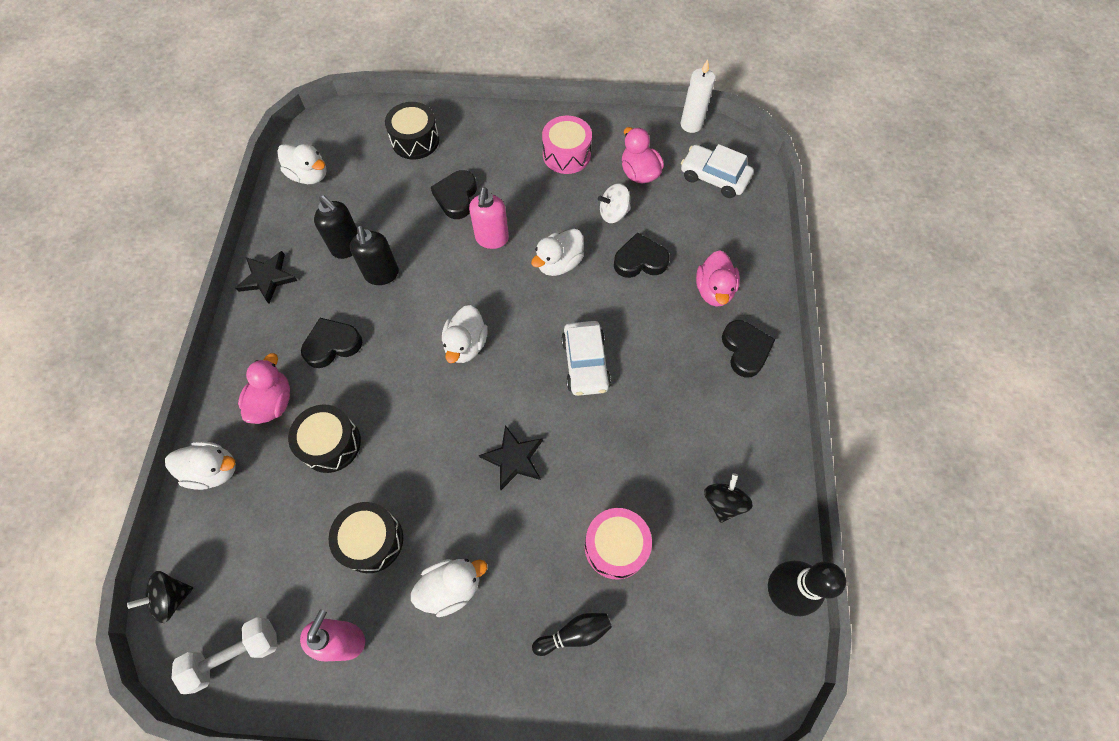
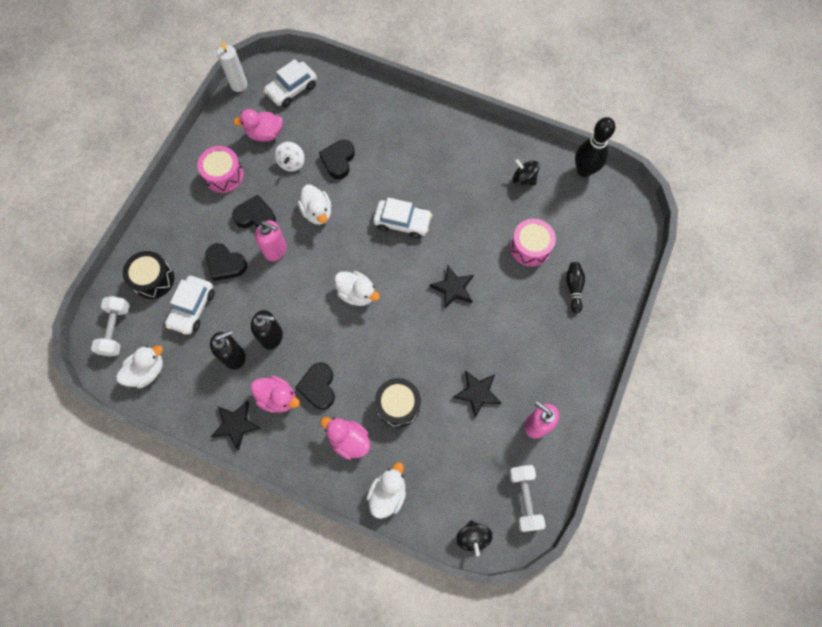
camera: 70 degrees left, 5 degrees up
black drum [329,502,403,573] -> black star [453,370,502,418]
white duck [411,559,487,617] -> none
pink duck [696,250,740,307] -> pink duck moved to [251,376,300,413]
black heart [722,320,776,378] -> black heart moved to [232,195,276,228]
none -> white dumbbell [91,296,130,356]
none -> white car [165,276,215,334]

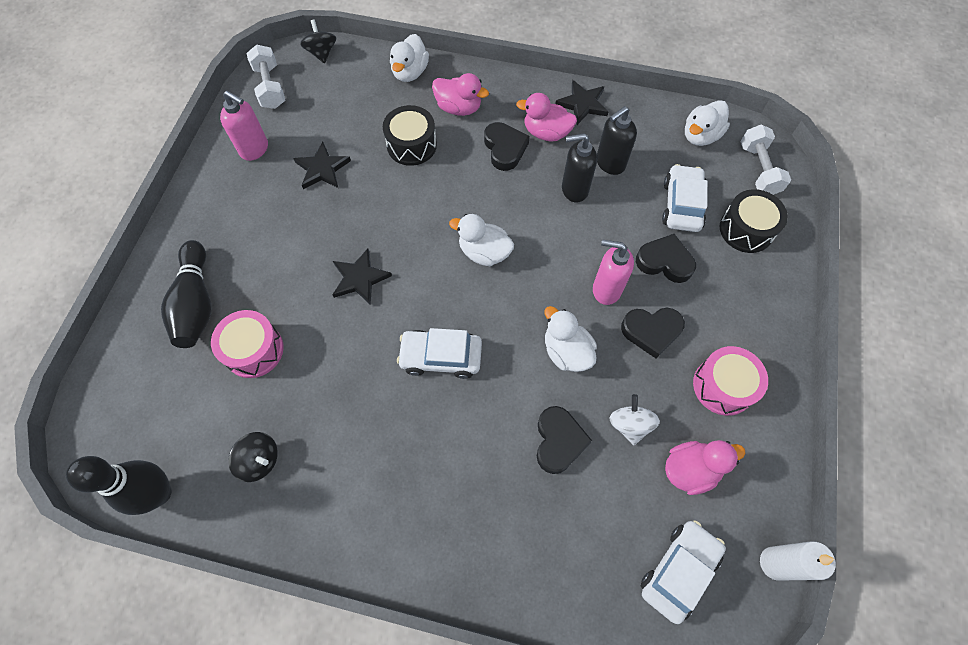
camera: 170 degrees right, 5 degrees down
black bowling pin [566,262,585,313] -> black bowling pin [161,240,211,348], size x1.74

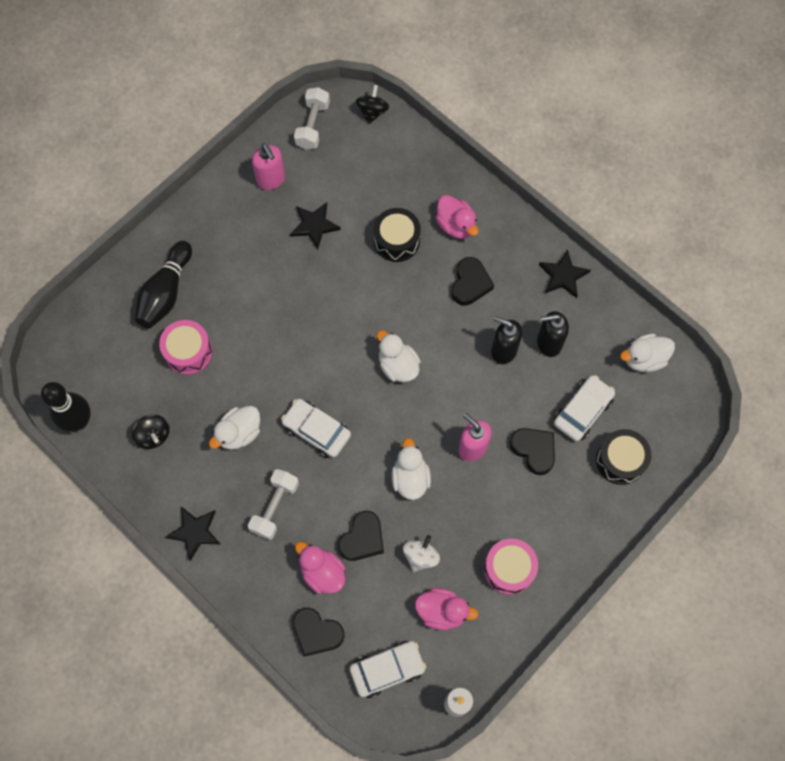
camera: 30 degrees right, 5 degrees up
black star [332,249,392,305] -> black star moved to [165,506,221,561]
white duck [390,34,429,82] -> white duck moved to [209,406,260,450]
pink duck [516,93,577,142] -> pink duck moved to [295,542,345,594]
black heart [621,308,685,359] -> black heart moved to [293,608,345,656]
white dumbbell [741,125,791,195] -> white dumbbell moved to [248,469,299,540]

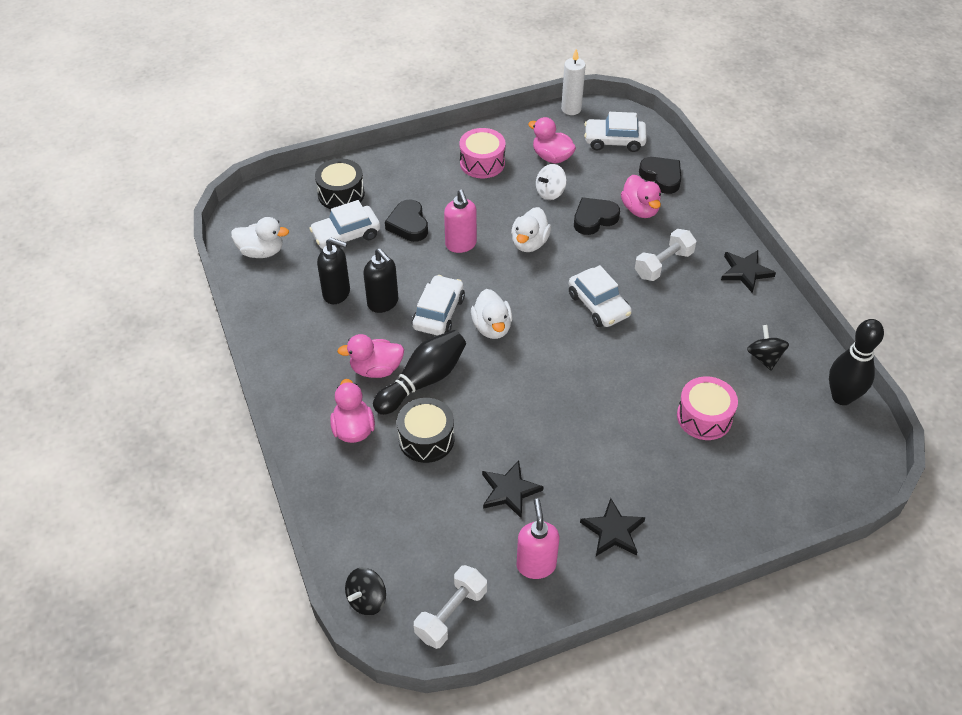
camera: 155 degrees left, 20 degrees down
black bowling pin [135,241,192,329] -> black bowling pin moved to [373,330,466,415]
white duck [209,406,260,450] -> none
black heart [452,257,494,306] -> pink duck [337,334,404,378]
black star [539,249,591,298] -> black star moved to [580,498,645,556]
none -> white car [412,275,465,336]

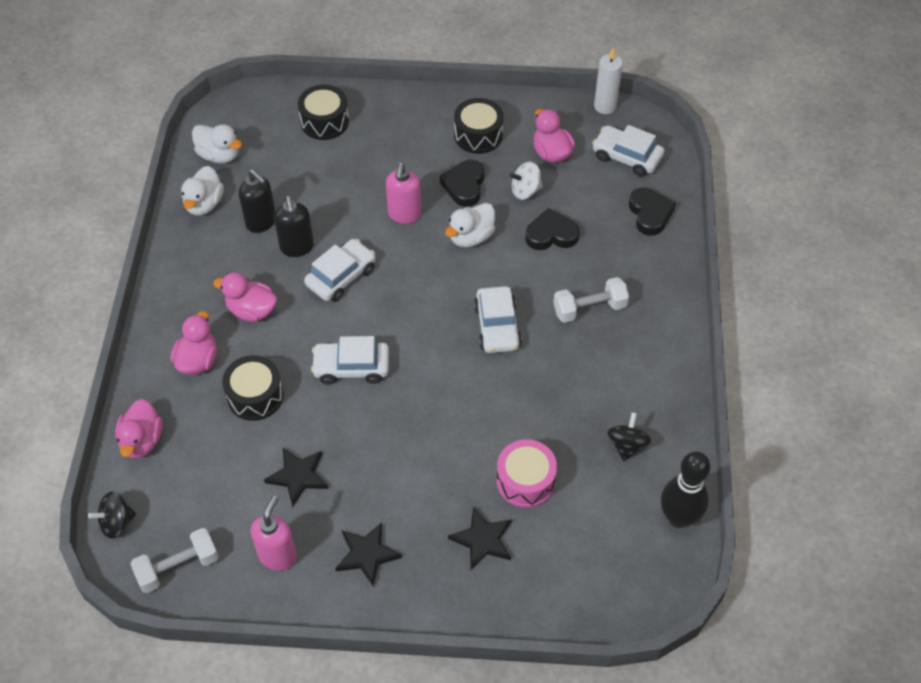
camera: 25 degrees right, 5 degrees up
white car [309,200,380,249] -> white car moved to [311,336,389,384]
black bowling pin [373,330,466,415] -> none
black heart [385,200,428,242] -> black heart moved to [440,160,484,207]
pink drum [460,128,506,178] -> black drum [454,98,504,154]
white duck [471,289,512,339] -> white duck moved to [181,166,224,215]
pink duck [621,175,661,218] -> pink duck moved to [115,399,163,459]
black star [721,250,776,293] -> black star moved to [448,506,512,570]

